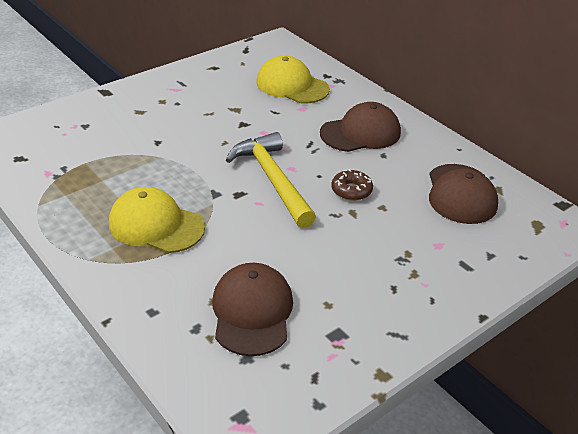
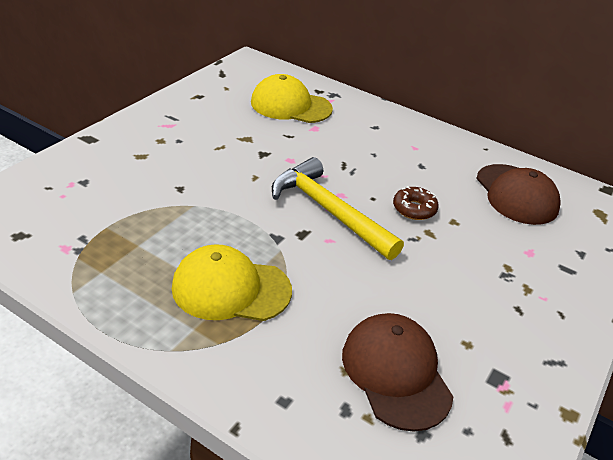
camera: 20 degrees left, 0 degrees up
brown cap [320,102,401,152] -> none

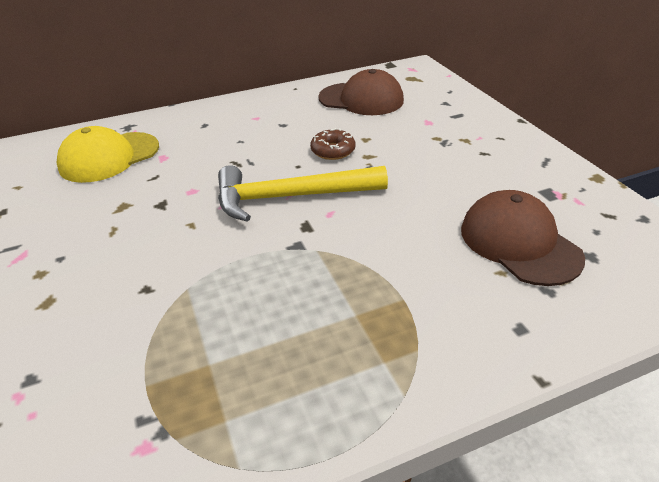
camera: 50 degrees left, 0 degrees up
yellow cap [172,244,292,321] -> none
brown cap [342,313,453,432] -> brown cap turned 45 degrees clockwise [461,190,585,286]

